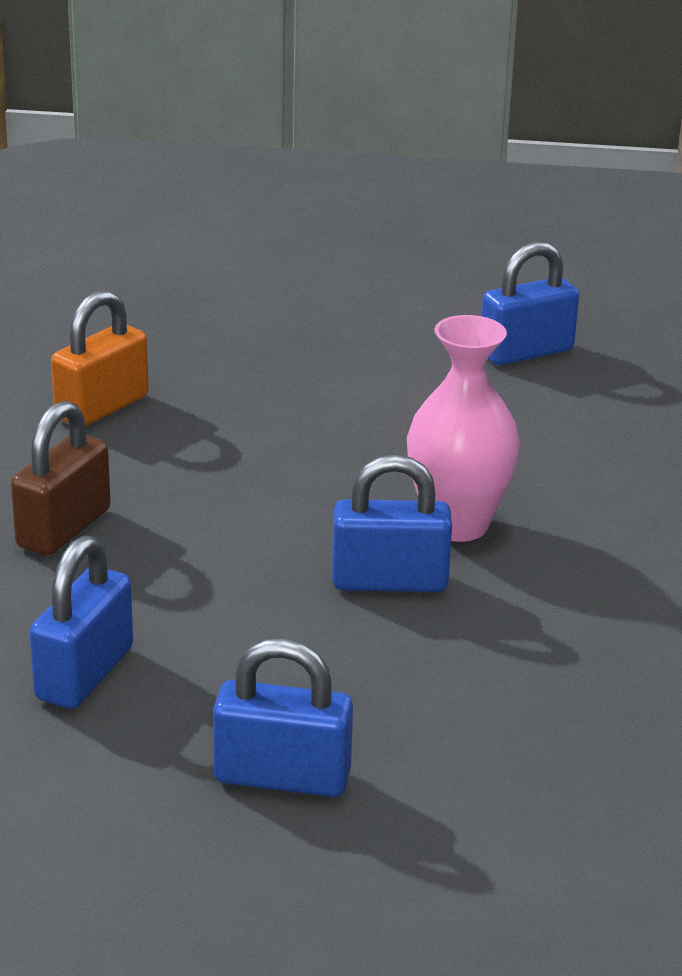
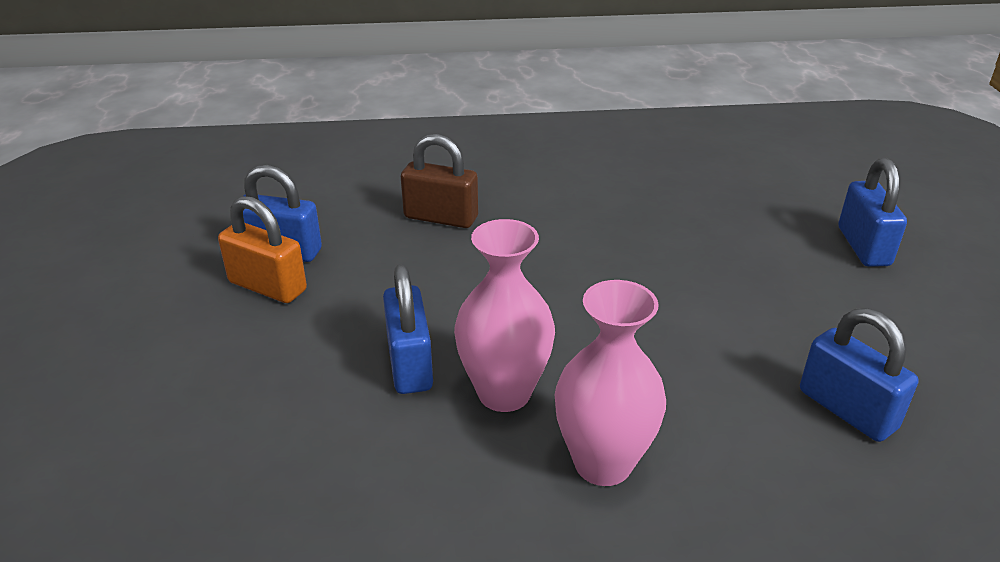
camera: 80 degrees right, 5 degrees up
orange padlock [51,290,148,426] -> orange padlock moved to [218,196,307,303]
blue padlock [213,638,353,797] -> blue padlock moved to [838,158,907,267]
none -> pink vase [555,280,666,486]

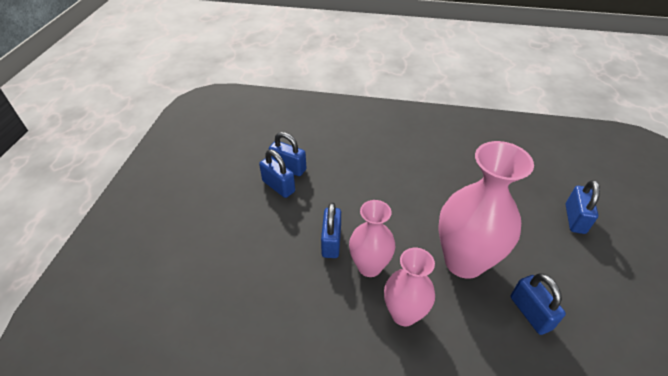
camera: 15 degrees right, 10 degrees up
orange padlock [218,196,307,303] -> blue padlock [259,150,295,198]
brown padlock [401,134,478,228] -> none
none -> pink vase [438,141,534,279]

